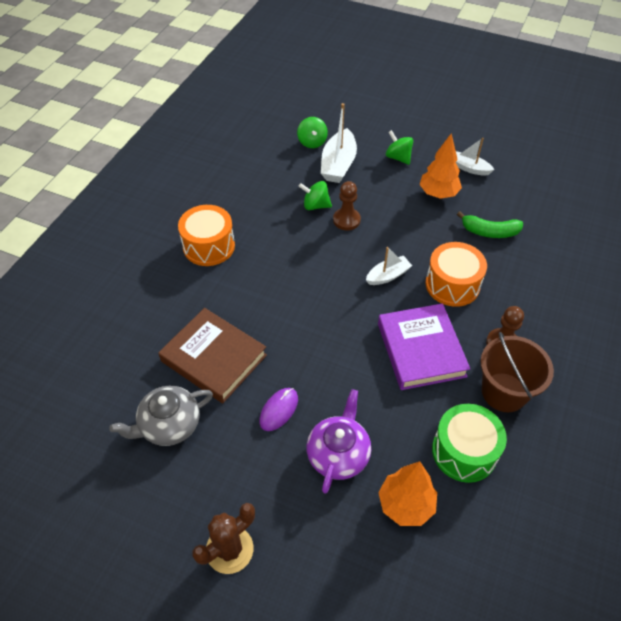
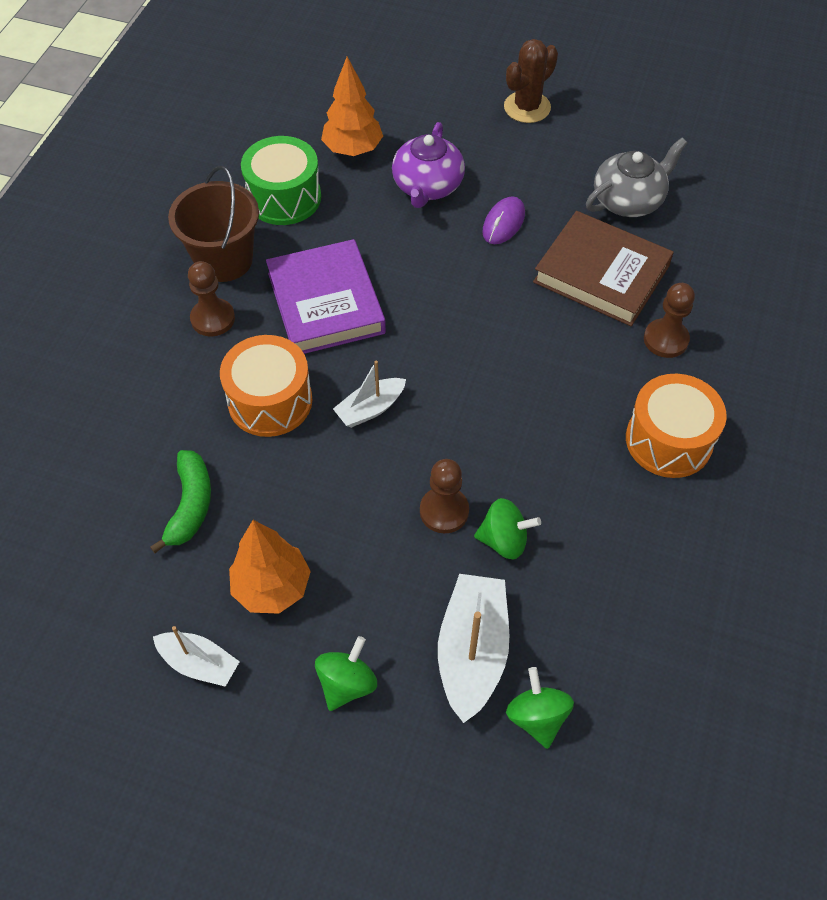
camera: 175 degrees right, 5 degrees up
green spinning top [386,130,413,165] -> green spinning top turned 105 degrees counterclockwise [315,636,377,711]
green banana [457,211,523,238] -> green banana turned 90 degrees clockwise [150,450,211,553]
none -> brown pawn [644,283,695,358]

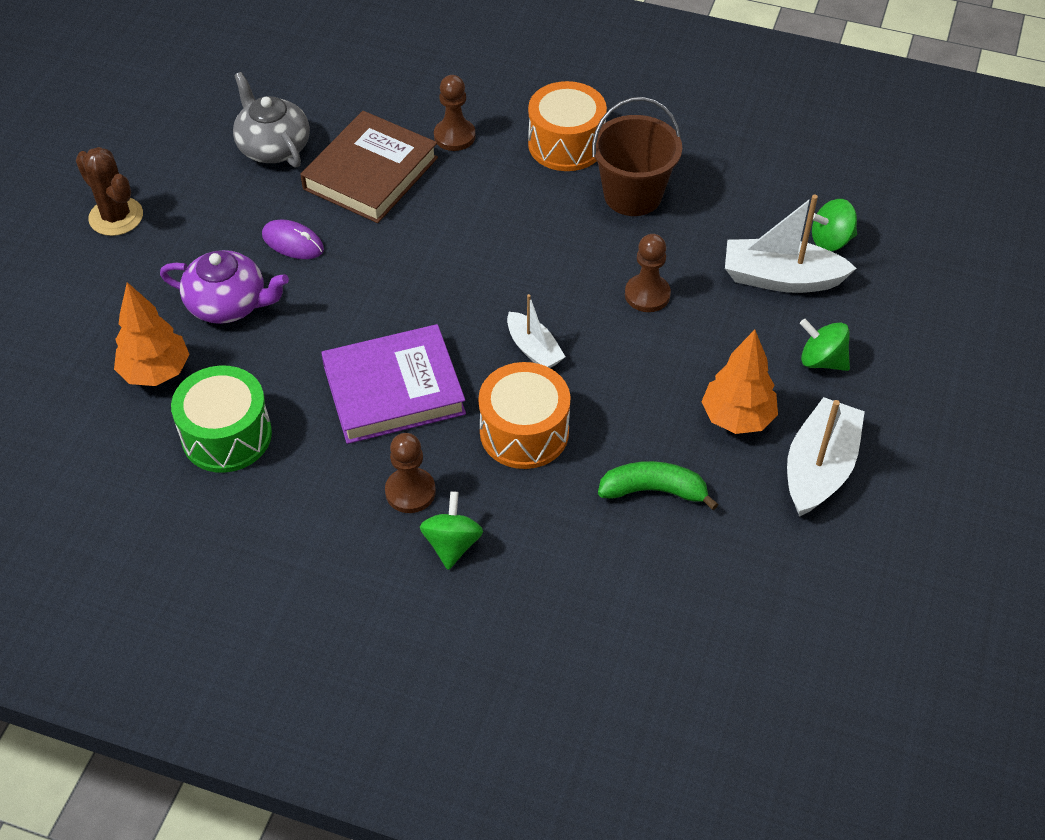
camera: 90 degrees left, 5 degrees down
white boat [153,626,240,687] -> white boat [787,397,865,517], size x1.66
brown bucket [168,166,259,282] -> brown bucket moved to [592,97,682,216]
green spinning top [474,498,541,560] -> green spinning top moved to [420,491,483,570]

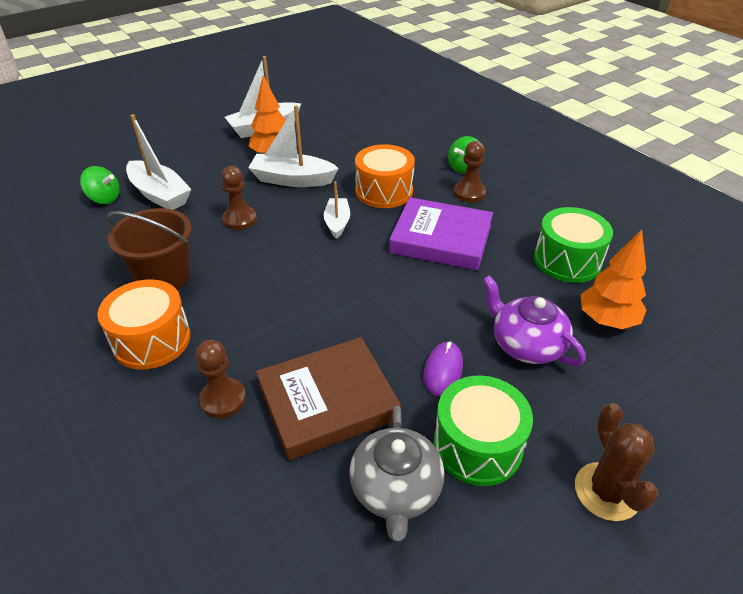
camera: 145 degrees left, 10 degrees down
purple mouse [262,219,324,259] -> purple mouse turned 45 degrees clockwise [423,341,463,396]
green banana [598,461,718,510] -> none
green spinning top [800,319,850,371] -> none
none -> white boat [248,105,339,187]
none -> green drum [434,376,533,486]

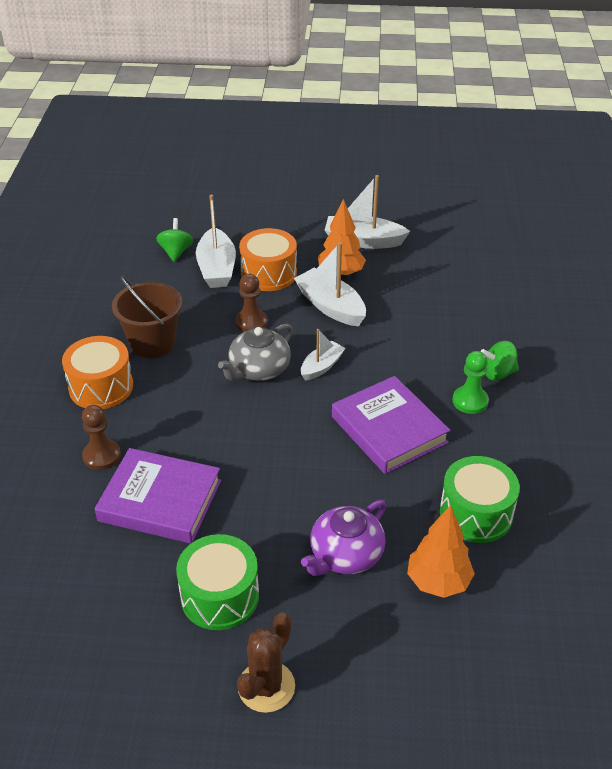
camera: 40 degrees right, 0 degrees up
green spinning top [80,166,120,204] -> green spinning top turned 150 degrees counterclockwise [156,218,193,262]
brown book [256,337,401,461] -> purple book [95,448,221,544]
grey teapot [349,406,445,541] -> grey teapot moved to [218,323,293,381]
orange drum [355,144,415,208] -> orange drum moved to [239,228,297,291]
purple mouse [423,341,463,396] -> none
brown pawn [454,141,486,202] -> green pawn [452,351,489,414]
purple teapot [483,276,586,366] -> purple teapot turned 135 degrees counterclockwise [301,500,386,576]

